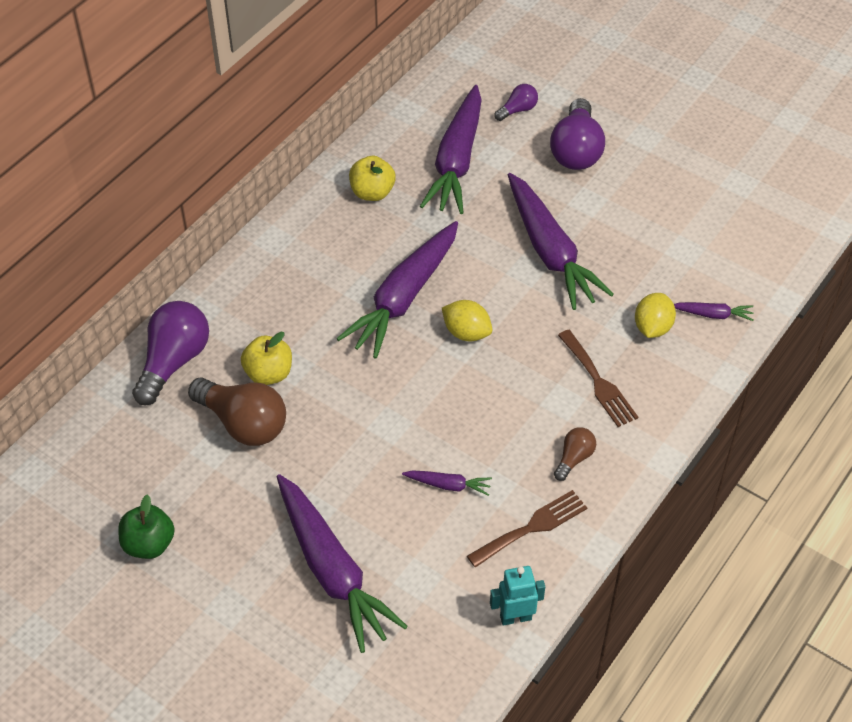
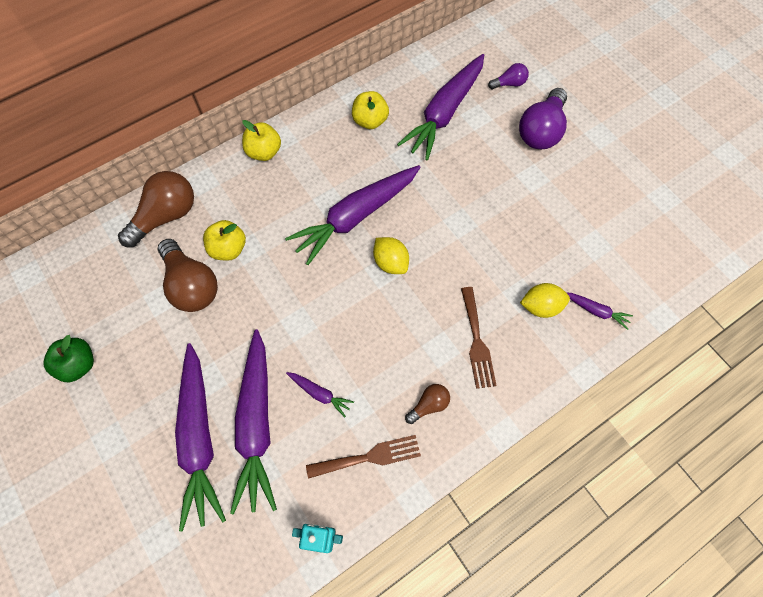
camera: 20 degrees right, 15 degrees up
purple light bulb [132,301,209,405] -> brown light bulb [118,171,194,248]
purple carrot [508,173,614,310] -> purple carrot moved to [230,329,277,514]
yellow lemon [635,293,676,338] -> yellow lemon turned 45 degrees clockwise [520,283,570,318]
none -> yellow apple [242,120,281,161]

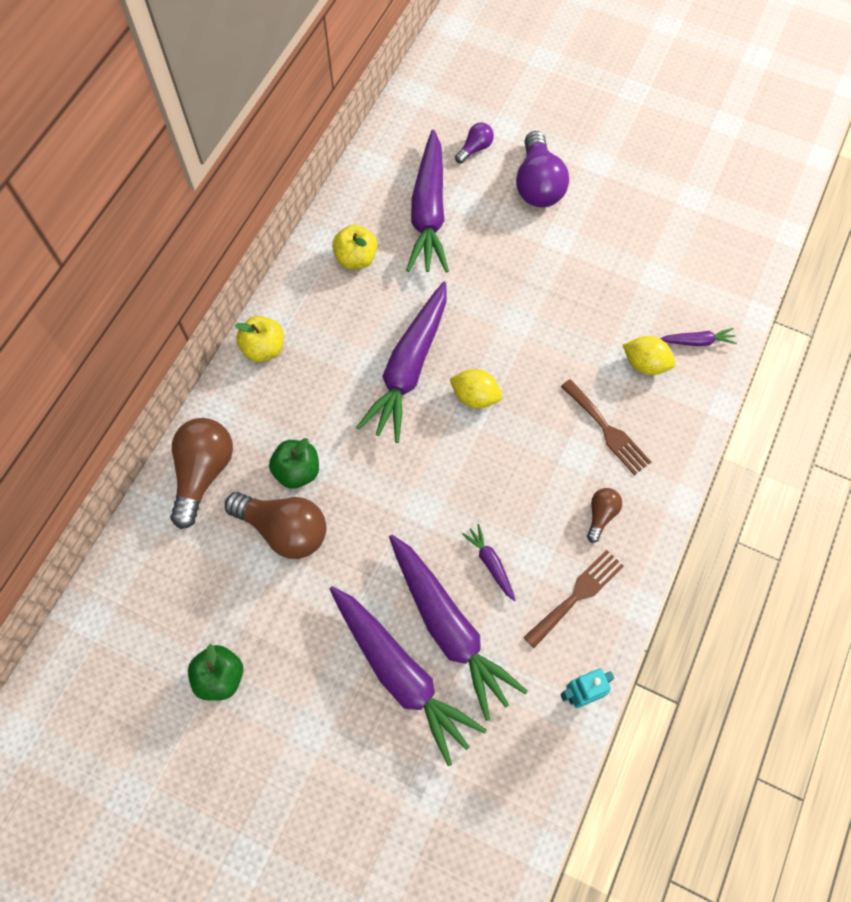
camera: 30 degrees left, 0 degrees up
yellow apple [203,220,246,260] -> green apple [269,438,319,489]
purple carrot [286,372,354,417] -> purple carrot turned 120 degrees counterclockwise [462,524,515,601]
yellow lemon [520,283,570,318] -> yellow lemon turned 60 degrees clockwise [623,336,676,375]

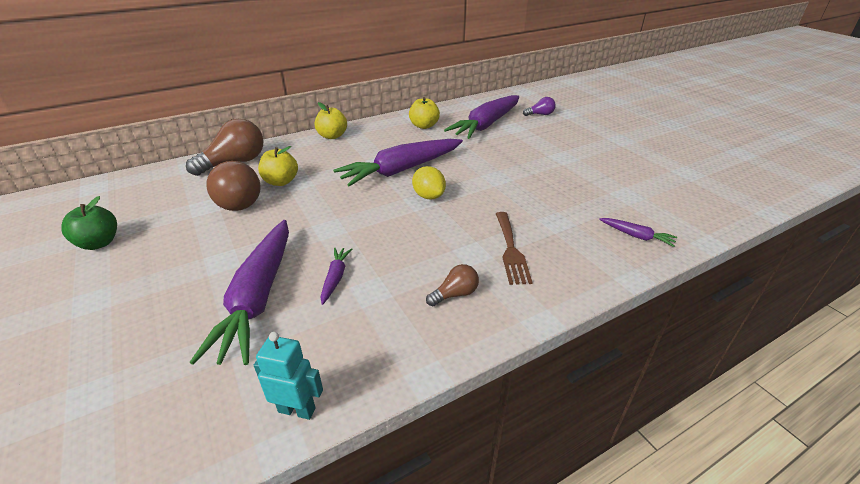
camera: 35 degrees right, 30 degrees down
green apple [269,438,319,489] -> yellow apple [258,146,298,186]
purple carrot [330,586,487,766] -> none
purple light bulb [516,131,569,207] -> none
brown fork [523,550,624,648] -> none
yellow lemon [623,336,676,375] -> none

